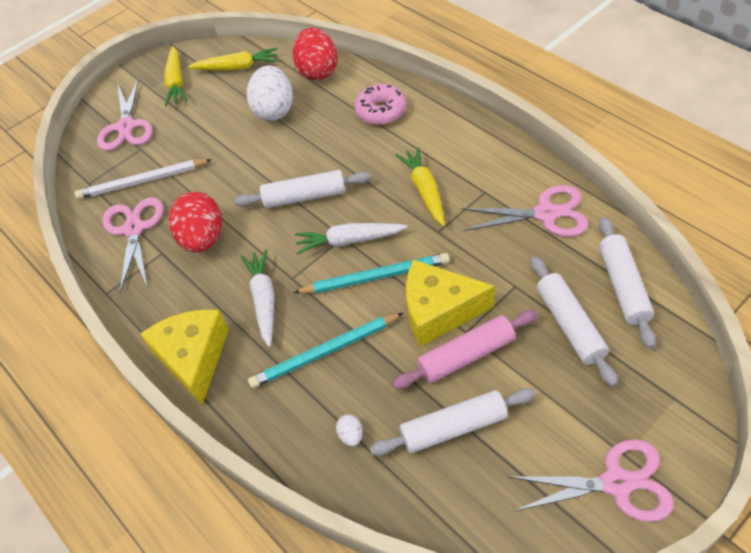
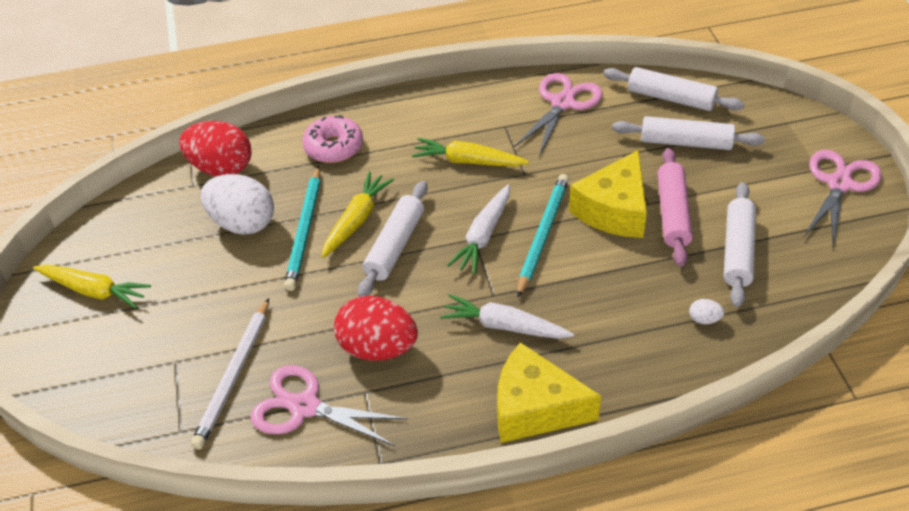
camera: 65 degrees left, 5 degrees down
pink scissors [97,78,153,151] -> none
yellow carrot [188,48,278,71] -> yellow carrot moved to [321,171,394,258]
turquoise pencil [248,313,403,388] -> turquoise pencil moved to [284,166,320,291]

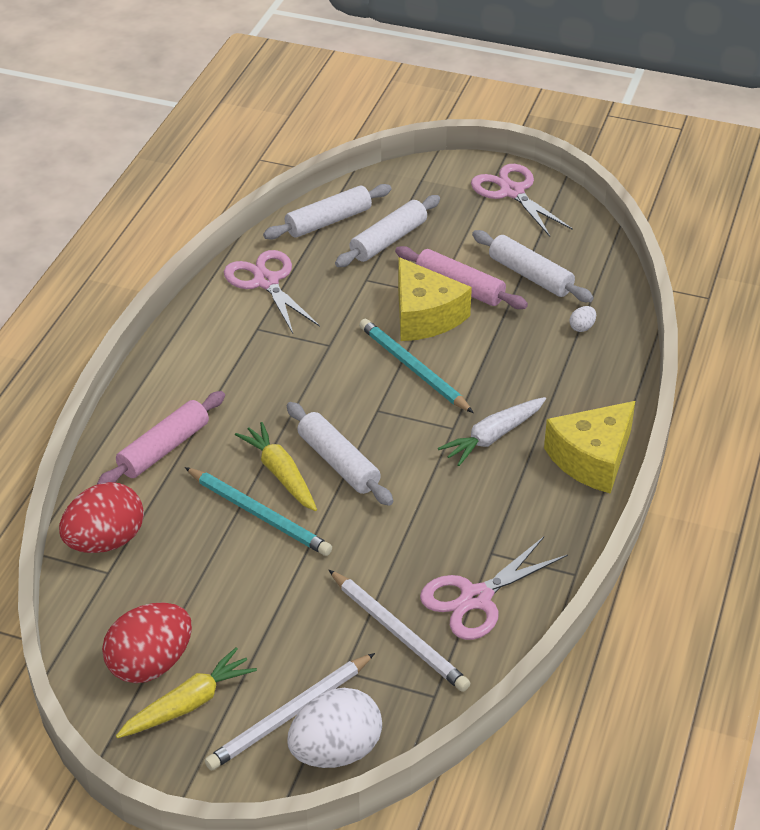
camera: 60 degrees left, 5 degrees down
white egg [201,174,274,235] -> white egg moved to [287,688,382,768]
pink donut [302,115,363,163] -> pink rolling pin [97,391,225,484]
red egg [334,296,418,361] -> red egg moved to [102,602,192,683]
yellow carrot [412,138,529,167] -> none
white carrot [447,184,510,274] -> none
none -> white pencil [205,653,375,770]

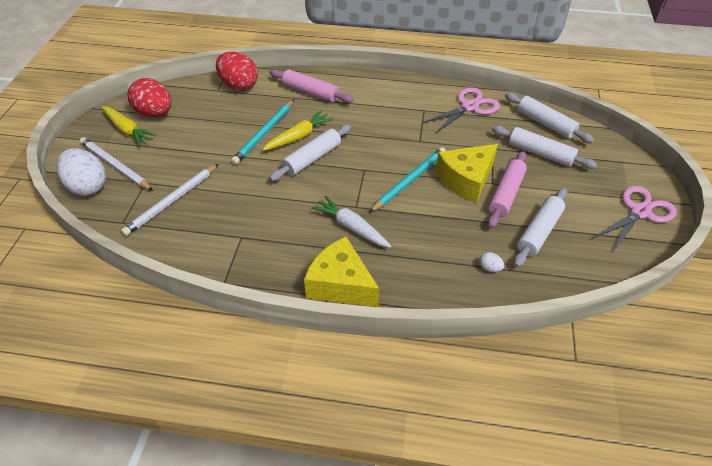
camera: 80 degrees right, 5 degrees up
pink scissors [420,537,568,640] -> none

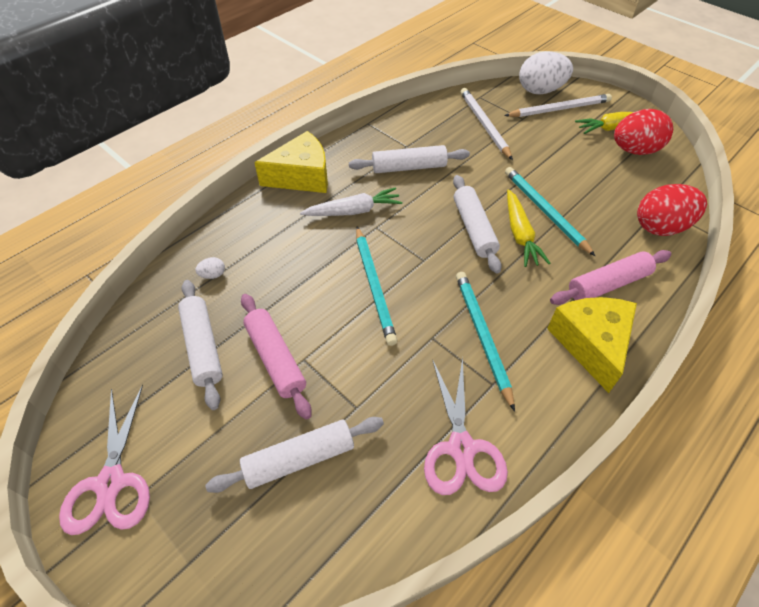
camera: 125 degrees right, 5 degrees up
yellow cheese [436,144,498,203] -> yellow cheese moved to [547,297,637,393]
white rolling pin [505,93,594,143] -> white rolling pin moved to [349,145,470,173]
none -> turquoise pencil [456,272,515,412]

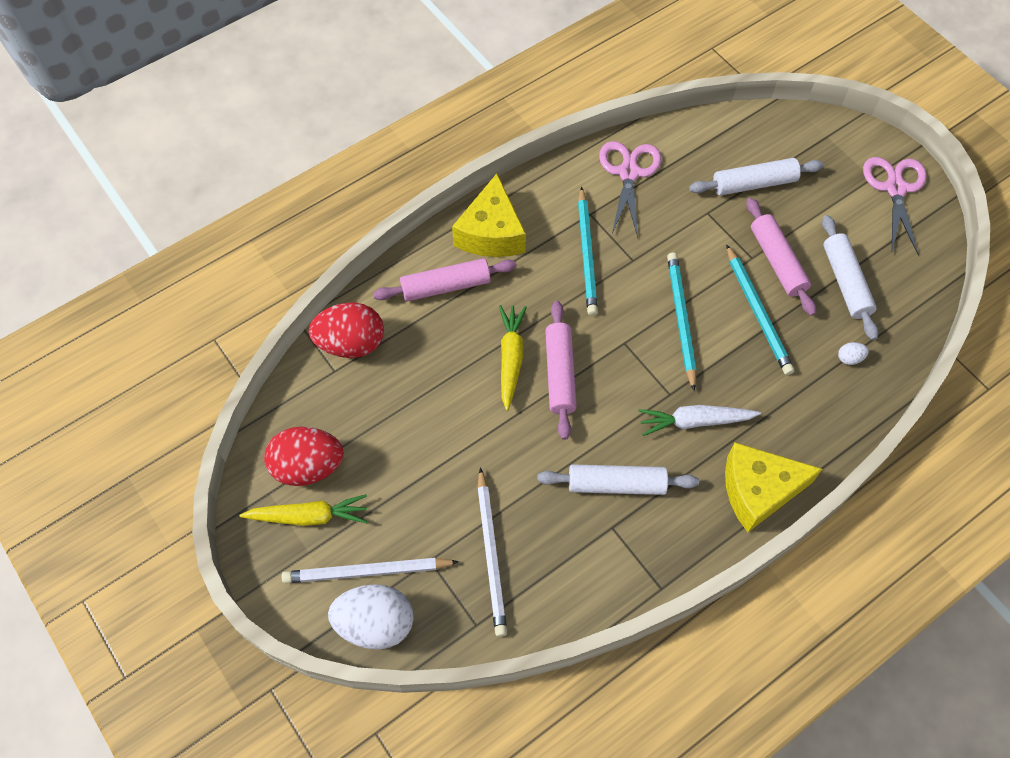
camera: 170 degrees left, 10 degrees up
white rolling pin [453,175,502,274] -> pink rolling pin [545,301,577,440]
turquoise pencil [505,167,595,256] -> turquoise pencil moved to [726,244,794,375]

